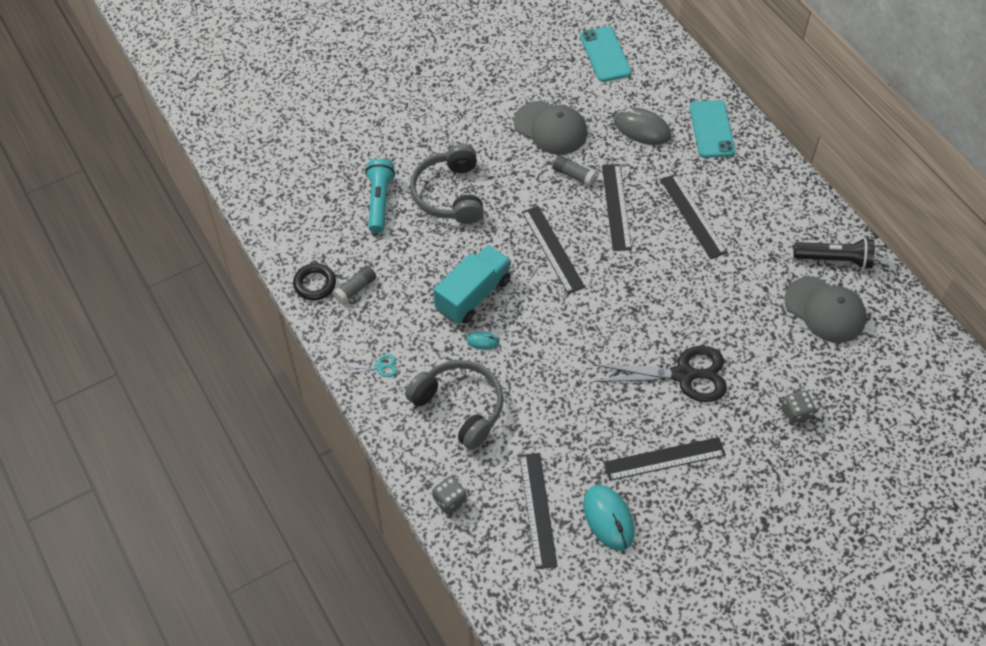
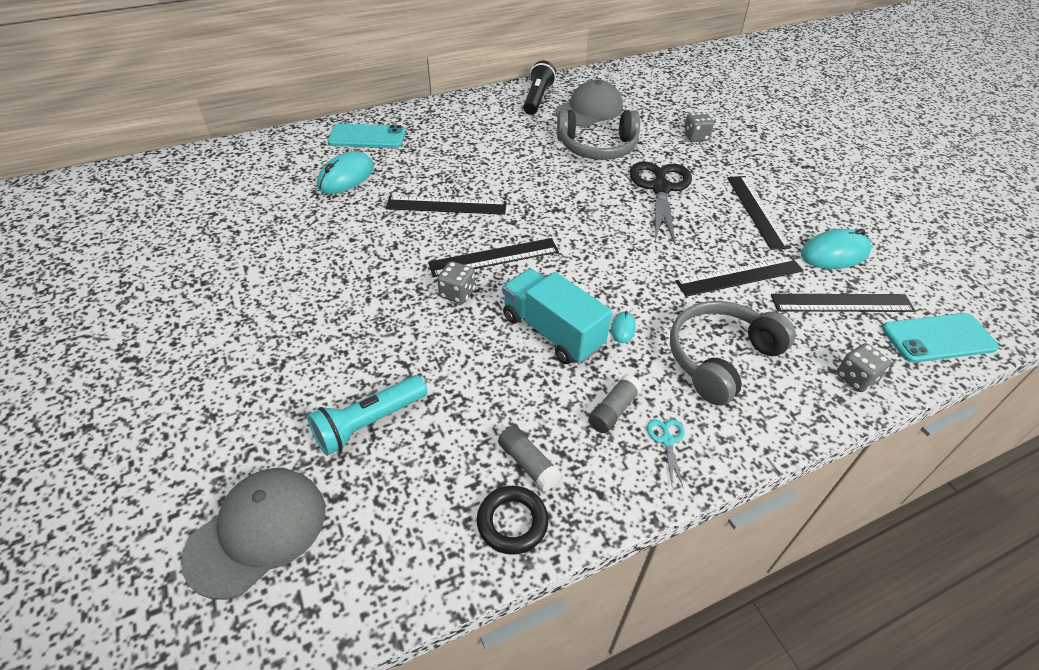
camera: 85 degrees left, 10 degrees down
turquoise flashlight [365,159,395,233] -> turquoise flashlight turned 45 degrees counterclockwise [307,375,428,456]
grey headphones [410,144,484,224] -> grey headphones moved to [557,110,640,160]
grey cap [514,101,587,155] -> grey cap moved to [181,468,325,600]
grey glue stick [553,155,596,186] -> grey glue stick moved to [588,374,642,433]
turquoise phone [580,27,632,82] -> turquoise phone moved to [882,313,999,363]
grey mouse [614,108,671,145] -> turquoise mouse [317,152,374,194]
black ruler [660,174,727,259] -> black ruler moved to [675,256,804,297]
none -> grey dice [437,261,475,304]

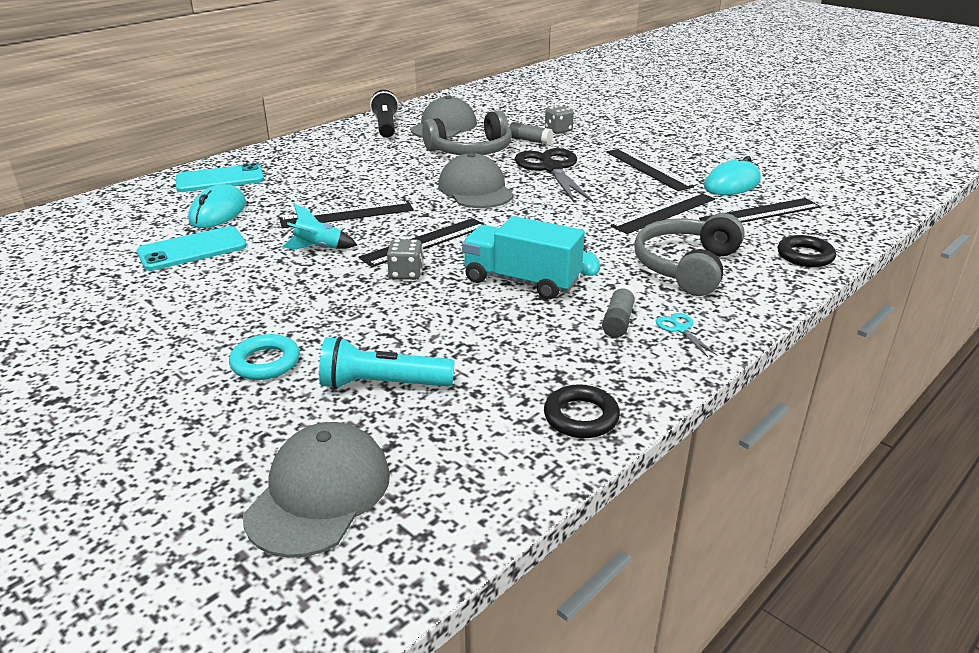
camera: 20 degrees left, 15 degrees down
turquoise flashlight [307,375,428,456] -> turquoise flashlight turned 60 degrees clockwise [319,336,455,389]
grey glue stick [498,425,562,491] -> grey glue stick moved to [509,122,553,145]
grey dice [836,343,891,392] -> black ring [778,235,836,267]
turquoise phone [882,313,999,363] -> turquoise phone moved to [137,226,247,271]
none -> turquoise ring [229,334,300,380]
none -> turquoise rocket [282,204,357,250]
none -> grey cap [438,153,514,208]

